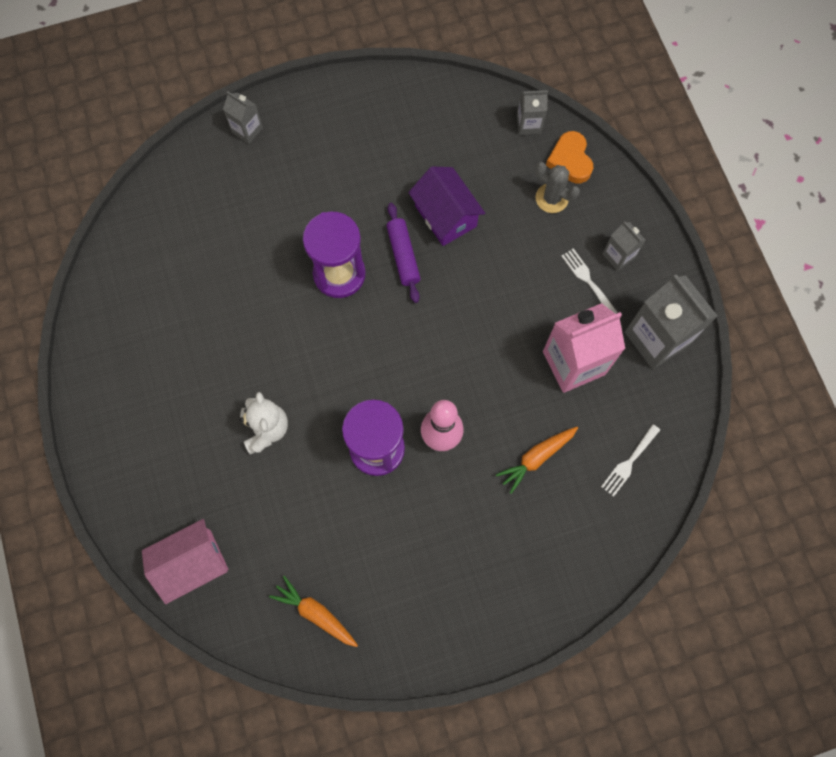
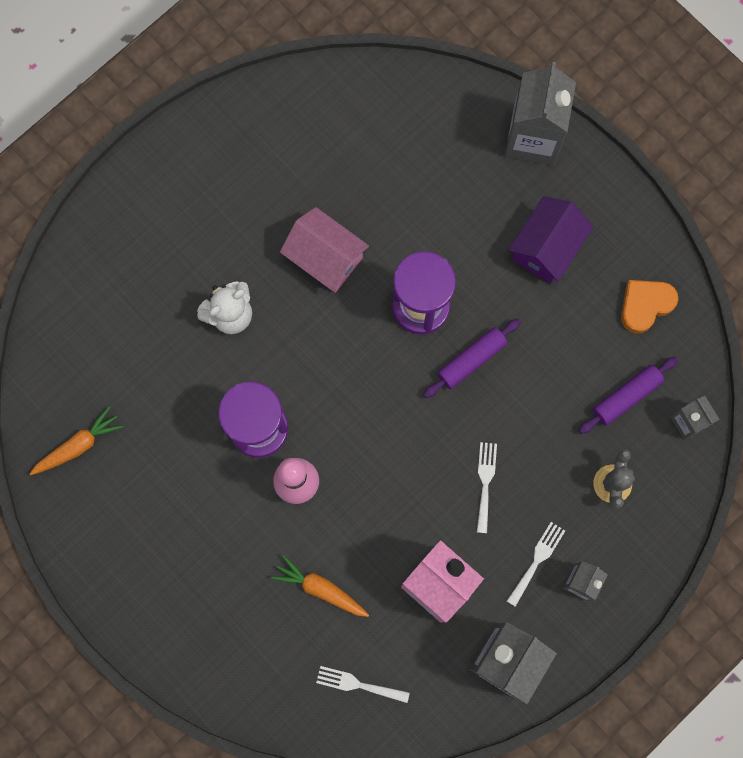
camera: 65 degrees right, 5 degrees up
pink house [142,519,228,604] -> pink house moved to [280,207,369,293]
grey carton [223,91,263,144] -> grey carton [505,62,576,165], size x1.94
orange carrot [269,576,358,647] -> orange carrot turned 45 degrees clockwise [29,406,123,475]
purple house [408,166,485,246] -> purple house moved to [508,196,593,284]
orange heart [546,131,593,183] -> orange heart moved to [621,280,678,333]
none -> white fork [477,442,497,533]
none -> purple rolling pin [579,357,678,434]

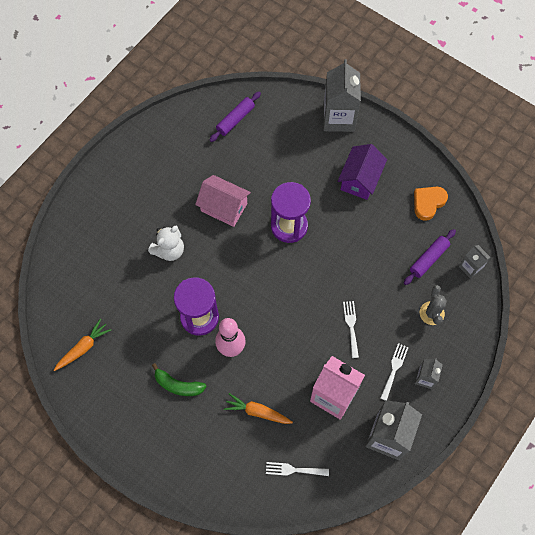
camera: 10 degrees left, 10 degrees down
purple rolling pin [423,319,521,398] -> purple rolling pin moved to [210,92,261,142]
none -> green banana [152,363,207,396]

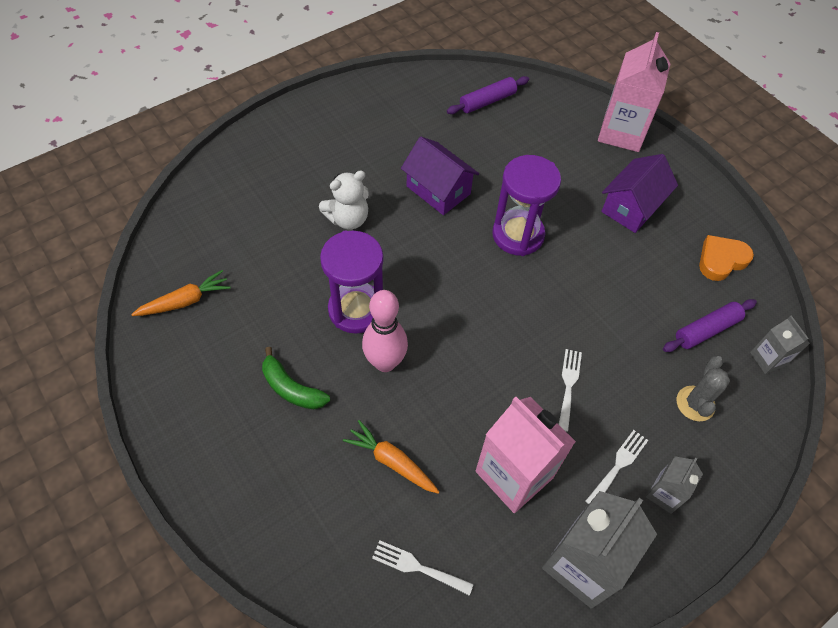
camera: 15 degrees right, 10 degrees down
pink house [195,175,251,227] -> purple house [401,137,479,215]
grey carton [323,59,361,132] -> pink carton [598,32,670,152]

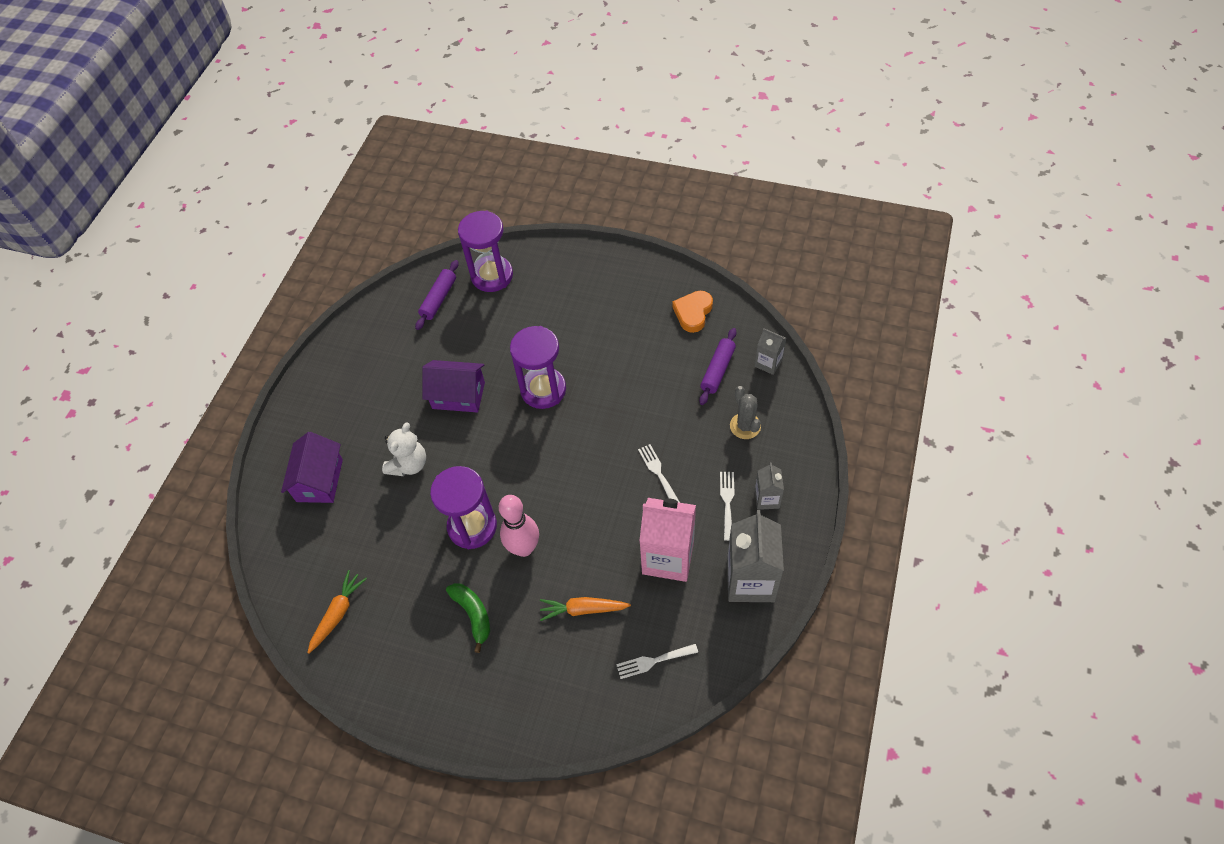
camera: 30 degrees left, 0 degrees up
green banana [262,347,330,409] -> green banana turned 120 degrees counterclockwise [446,583,490,653]
pink carton [598,32,670,152] -> none
purple house [601,154,678,233] -> purple house moved to [281,432,343,503]
none -> purple hourglass [458,210,513,292]

